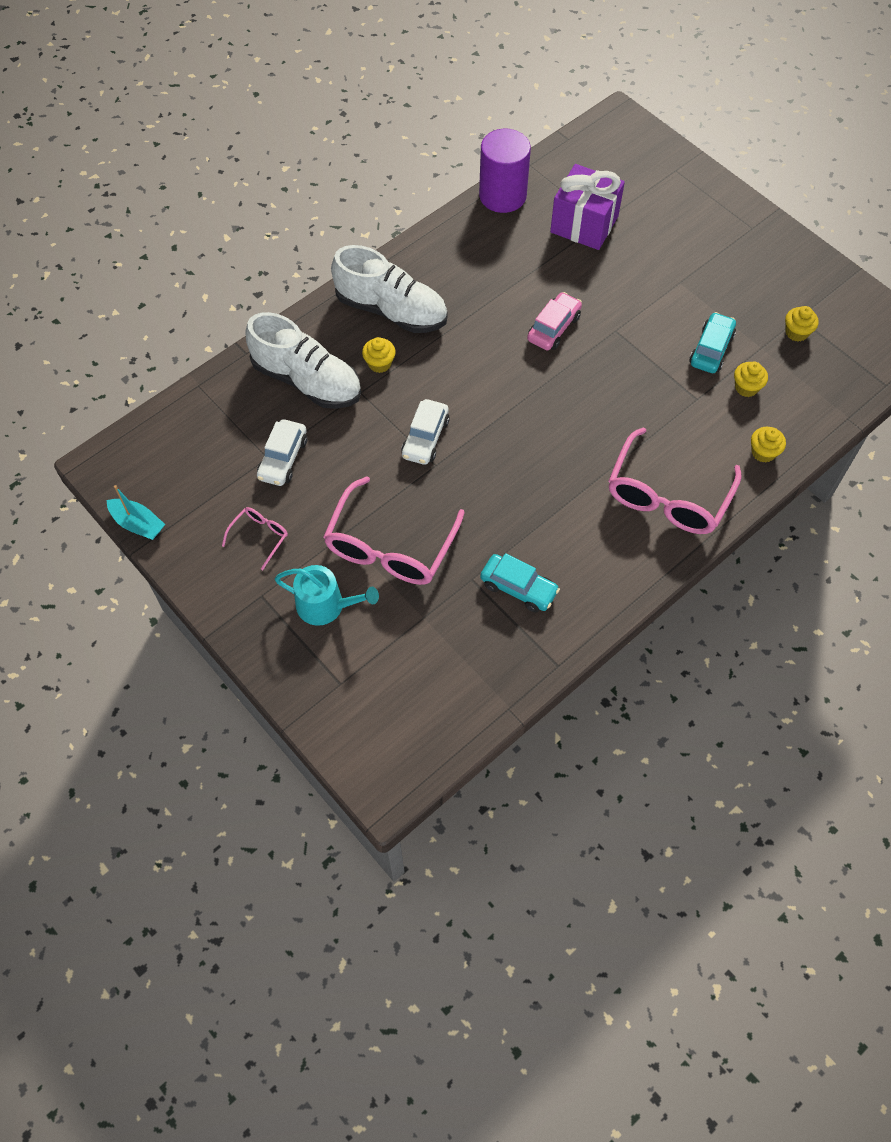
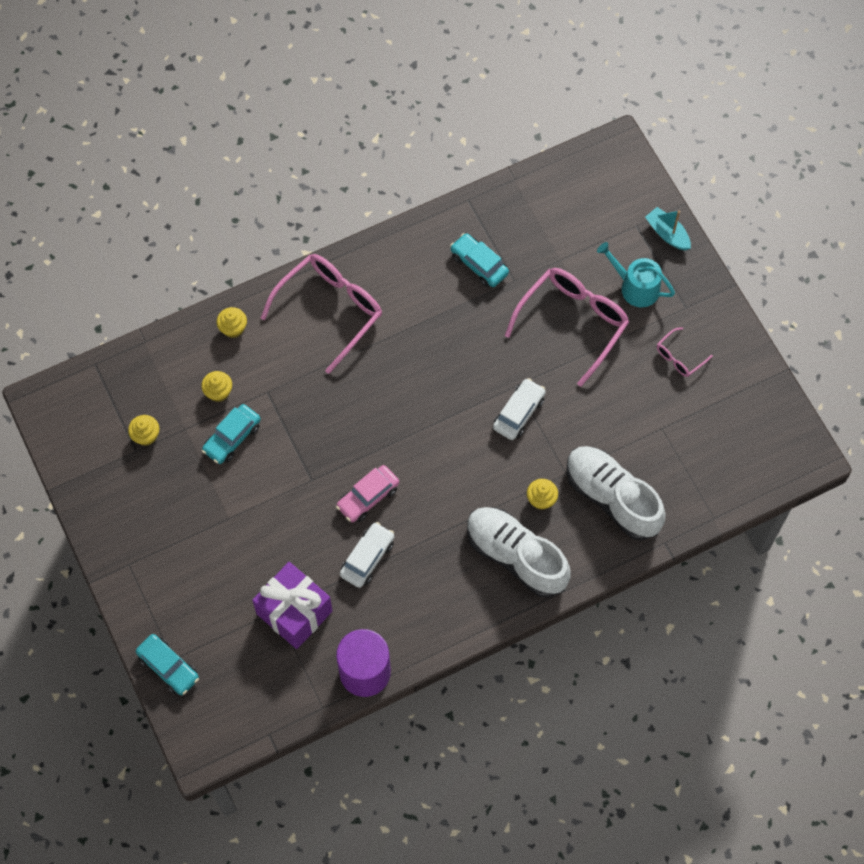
camera: 165 degrees left, 5 degrees up
turquoise boat [107,485,165,540] -> turquoise boat moved to [645,207,691,250]
white car [257,419,307,486] -> white car moved to [340,522,394,588]
none -> turquoise car [136,634,199,695]

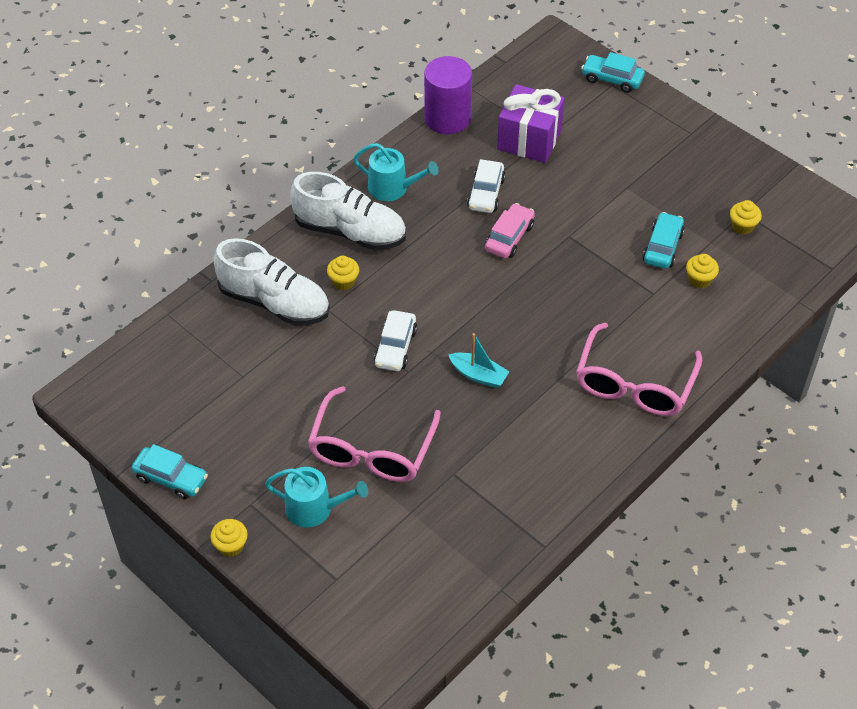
camera: 160 degrees right, 15 degrees down
yellow cupcake [217,307,247,338] -> yellow cupcake moved to [211,519,248,557]
turquoise car [450,233,509,287] -> turquoise car moved to [132,444,208,499]
turquoise boat [645,207,691,250] -> turquoise boat moved to [449,333,510,388]
pink glasses [657,327,713,377] -> none
none -> turquoise watering can [353,143,439,201]

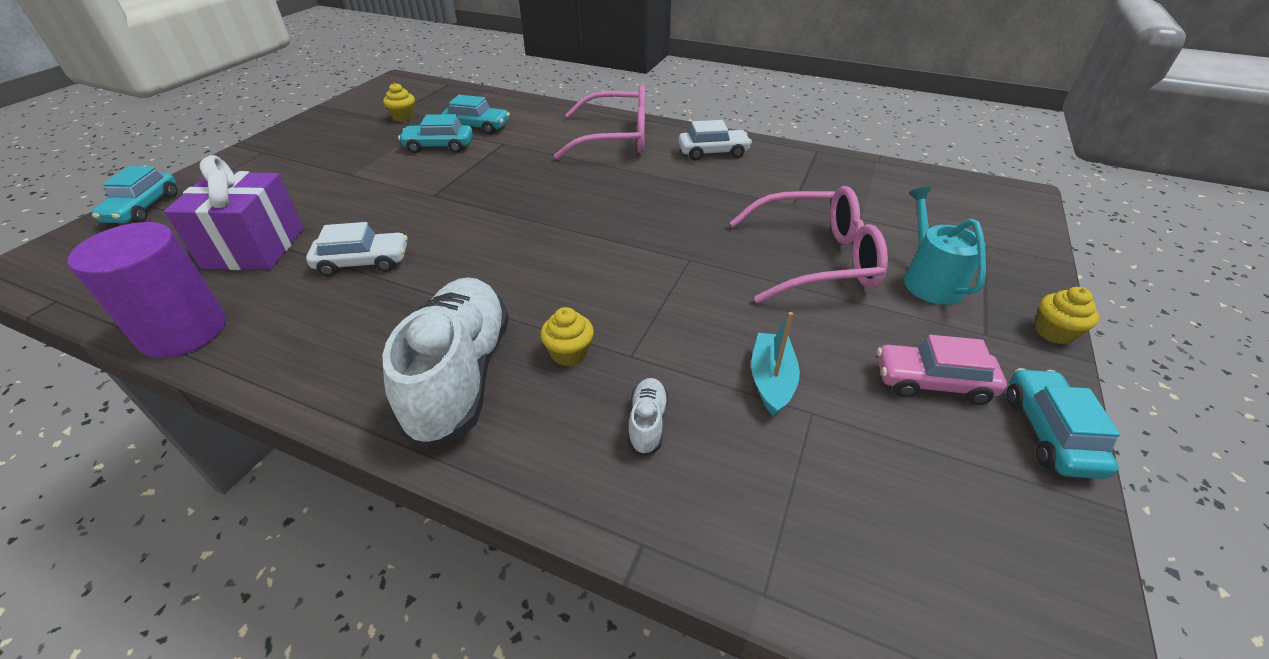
camera: 110 degrees left, 10 degrees down
white shoe [213,238,330,325] -> white shoe [628,378,668,456], size x0.41
turquoise watering can [353,143,439,201] -> none
white car [374,310,417,371] -> white car moved to [678,120,752,161]
turquoise boat [449,333,510,388] -> turquoise boat moved to [751,312,800,416]
pink car [485,203,535,258] -> pink car moved to [877,335,1007,405]
yellow cupcake [686,254,719,288] -> turquoise car [442,95,510,135]

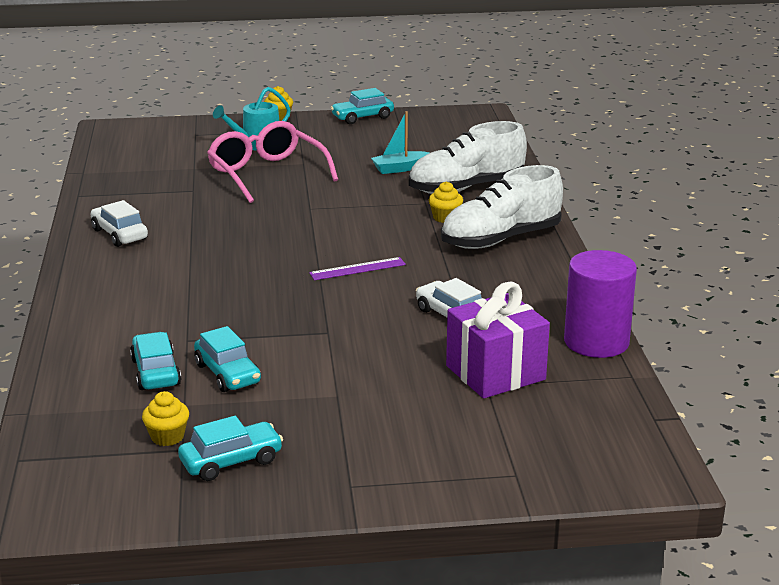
camera: 120 degrees left, 15 degrees down
turquoise car [92,166,178,223] -> turquoise car moved to [178,416,283,481]
pink glasses [554,85,645,159] -> none
white shoe [628,378,668,456] -> white shoe [409,121,527,194], size x2.44
pink car [877,335,1007,405] -> none
none -> purple ruler [309,257,406,280]

